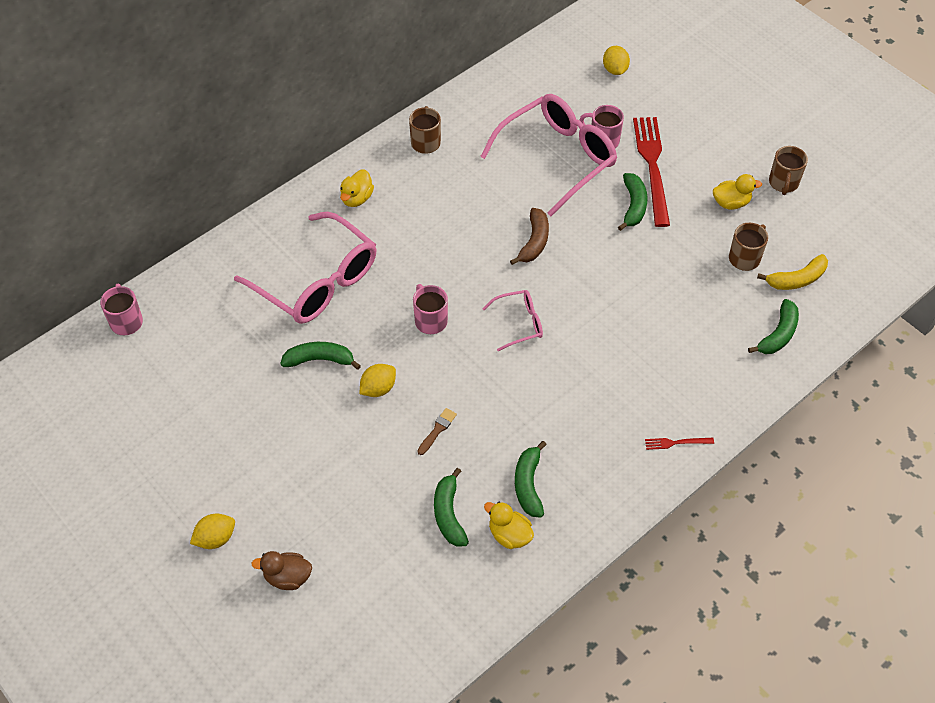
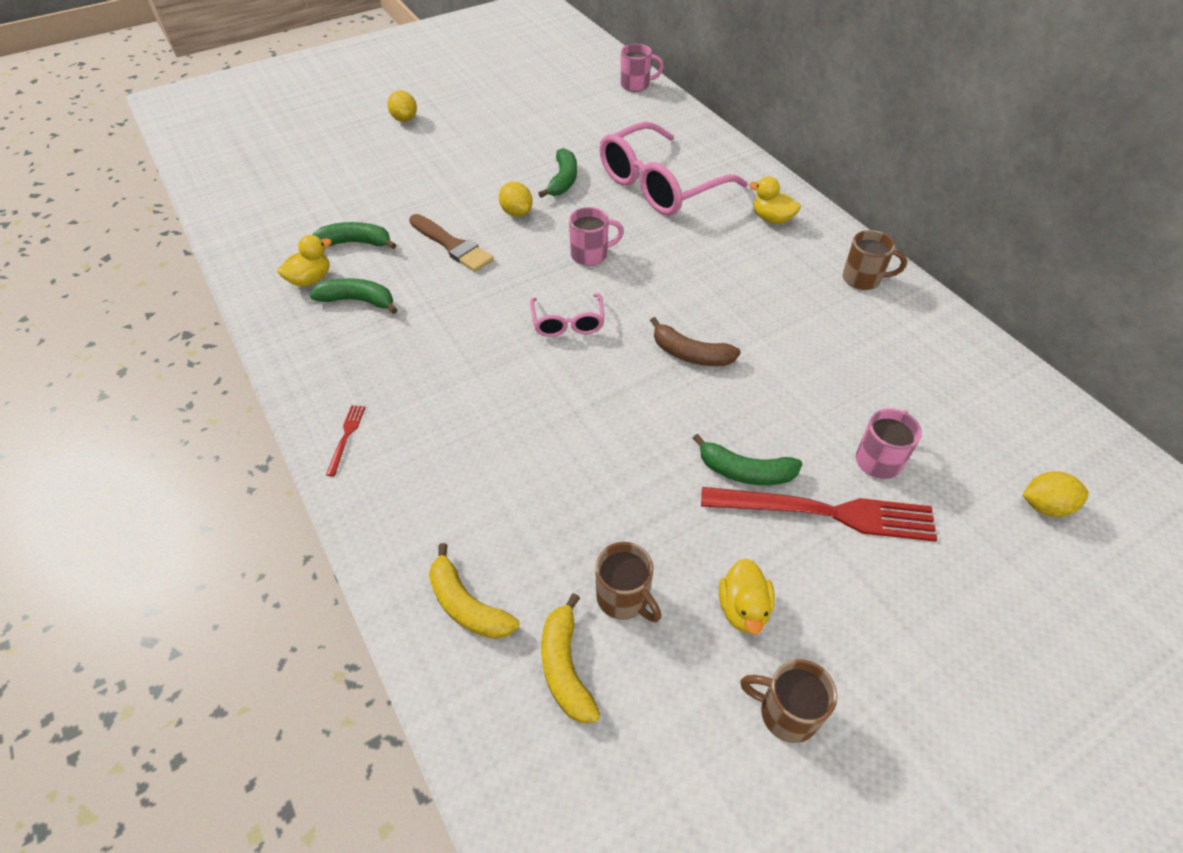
camera: 100 degrees right, 5 degrees down
brown duck [251,551,312,590] -> none
brown brush [417,408,457,455] -> brown brush [409,214,494,272], size x1.84
pink glasses [480,94,617,216] -> none
green banana [748,299,799,354] -> yellow banana [429,543,519,639]

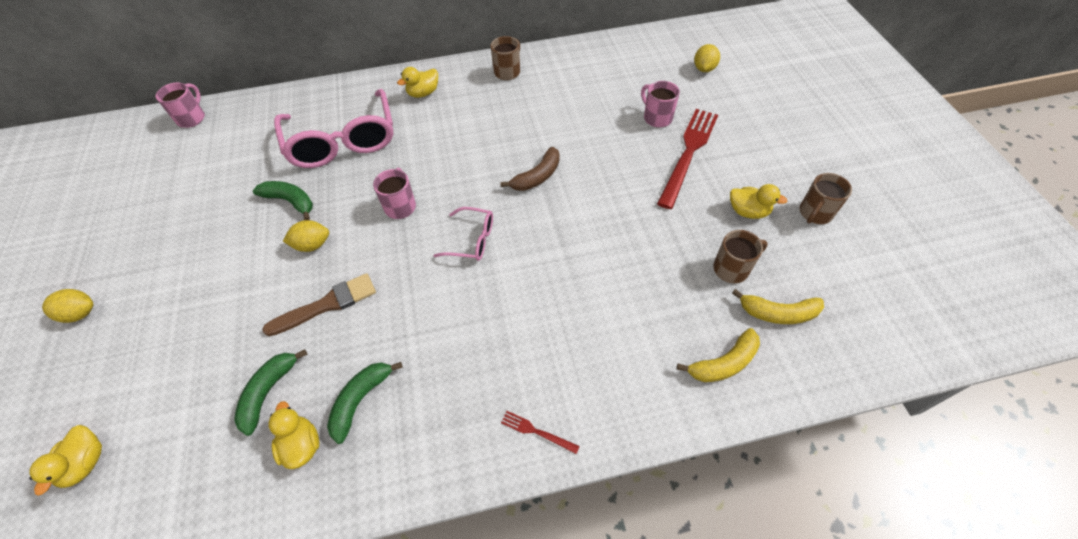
camera: 70 degrees left, 5 degrees up
green banana [692,434,802,485] -> none
none -> yellow duck [29,425,102,496]

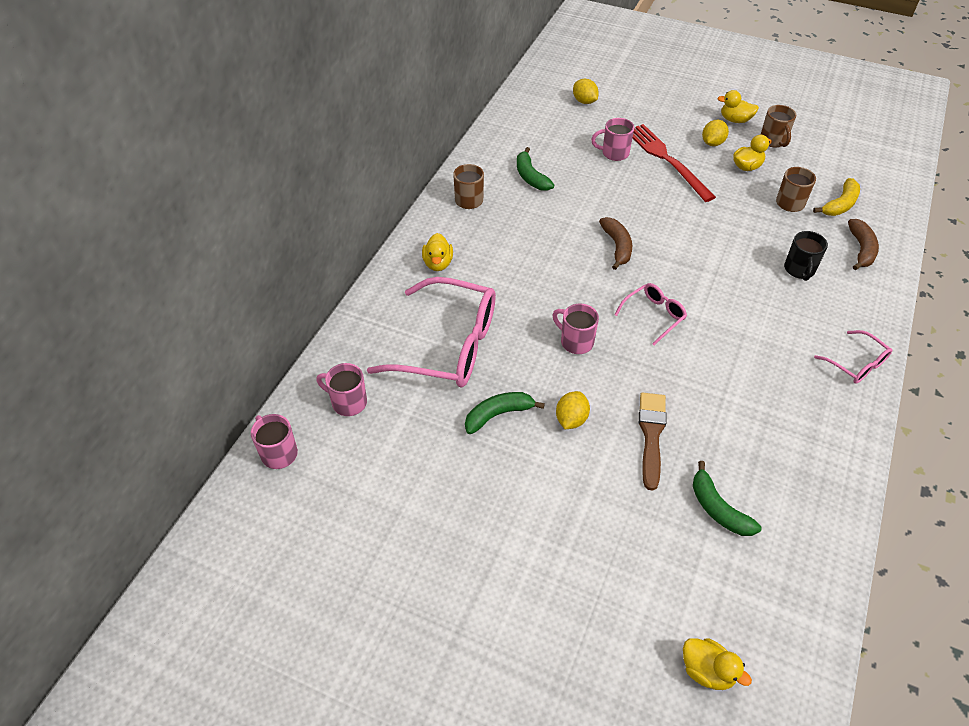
camera: 55 degrees left, 5 degrees down
yellow lemon [42,289,93,323] -> yellow lemon moved to [702,120,729,146]
yellow duck [269,401,319,469] -> yellow duck moved to [717,90,759,123]
green banana [327,362,403,444] -> green banana moved to [517,147,554,191]
red fork [501,411,580,454] -> pink glasses [814,330,892,383]
yellow banana [677,328,760,382] -> brown banana [848,219,879,270]
none -> pink mug [316,363,367,416]
none -> black mug [784,231,828,281]

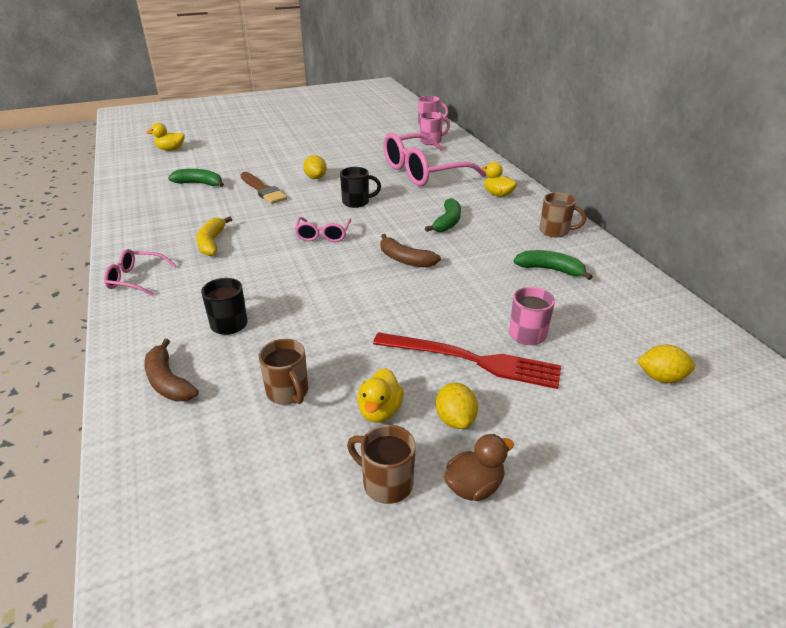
camera: 135 degrees right, 15 degrees down
green banana [465,392,545,434] -> green banana moved to [425,198,461,232]
pink mug [552,304,599,354] -> black mug [340,167,381,208]
yellow duck [717,90,759,123] -> brown duck [444,434,514,501]
yellow banana [813,178,860,216] -> yellow banana moved to [196,216,232,256]

